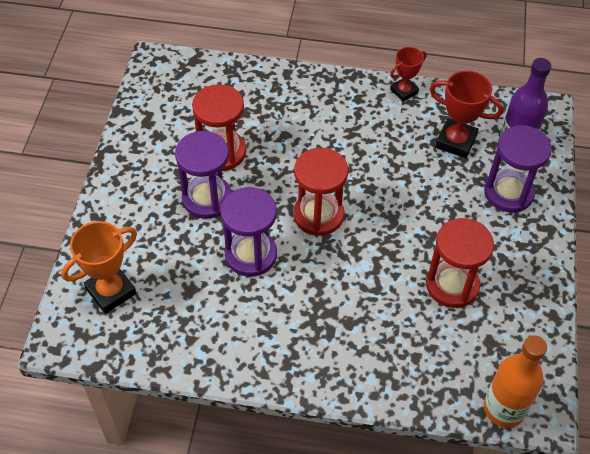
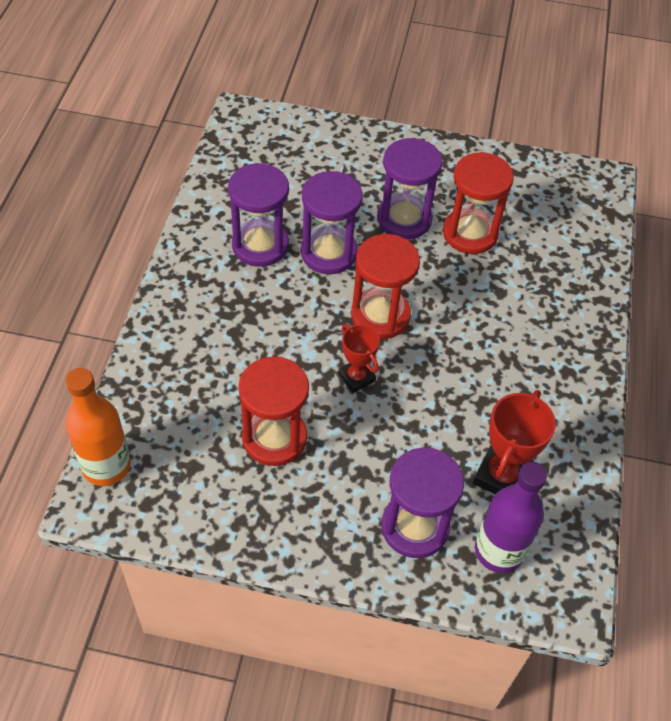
camera: 90 degrees right, 0 degrees up
orange trophy [61,221,137,314] -> none
red trophy [390,47,426,102] -> red trophy moved to [338,324,380,393]
none -> purple hourglass [228,163,289,267]

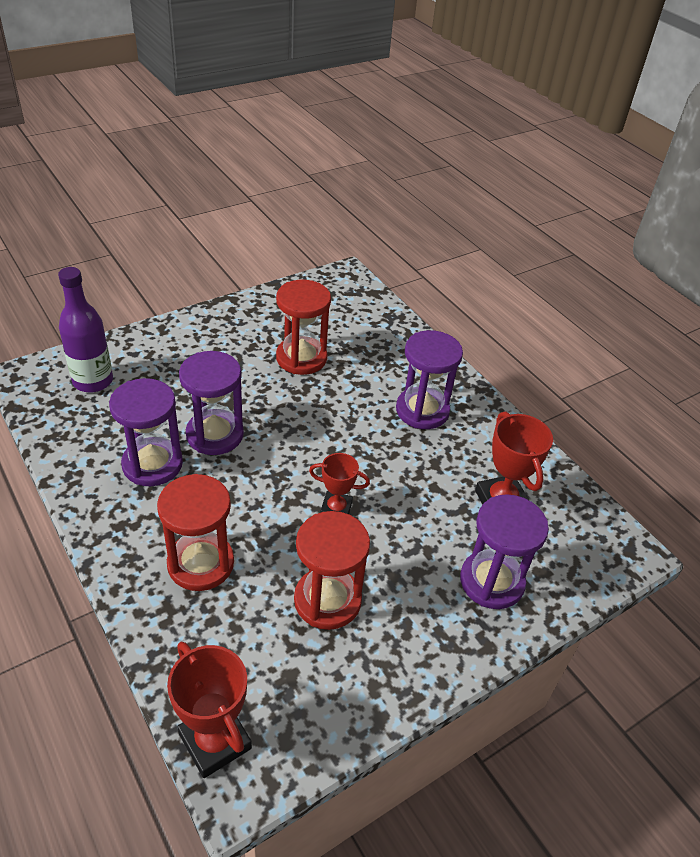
camera: 45 degrees left, 10 degrees down
orange bottle [66,368,131,486] -> red trophy [167,642,252,778]
red hourglass [351,234,420,339] -> red hourglass moved to [157,474,234,591]
purple hourglass [377,138,443,239] -> purple hourglass moved to [396,330,463,429]
purple bottle [475,462,547,573] -> purple bottle moved to [58,267,113,393]

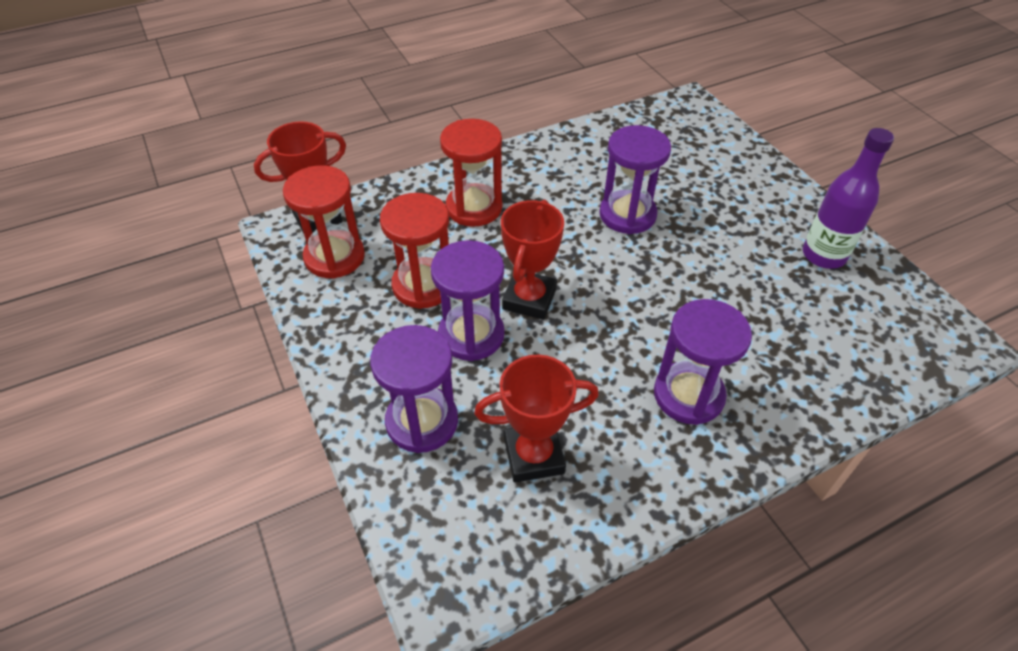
camera: 100 degrees right, 5 degrees up
purple bottle [58,267,113,393] -> purple bottle moved to [803,128,894,269]
purple hourglass [109,378,183,486] -> purple hourglass moved to [431,240,504,361]
red hourglass [276,280,331,375] -> red hourglass moved to [283,165,365,279]
red trophy [309,453,370,514] -> red trophy [501,200,564,320], size x1.56

